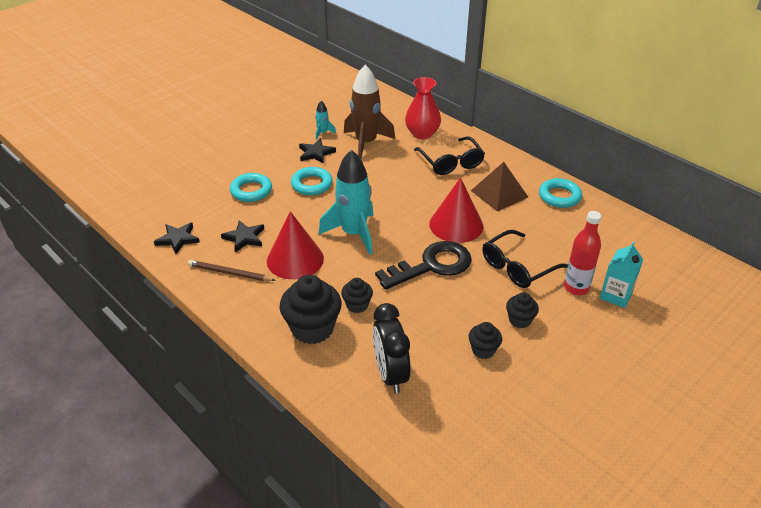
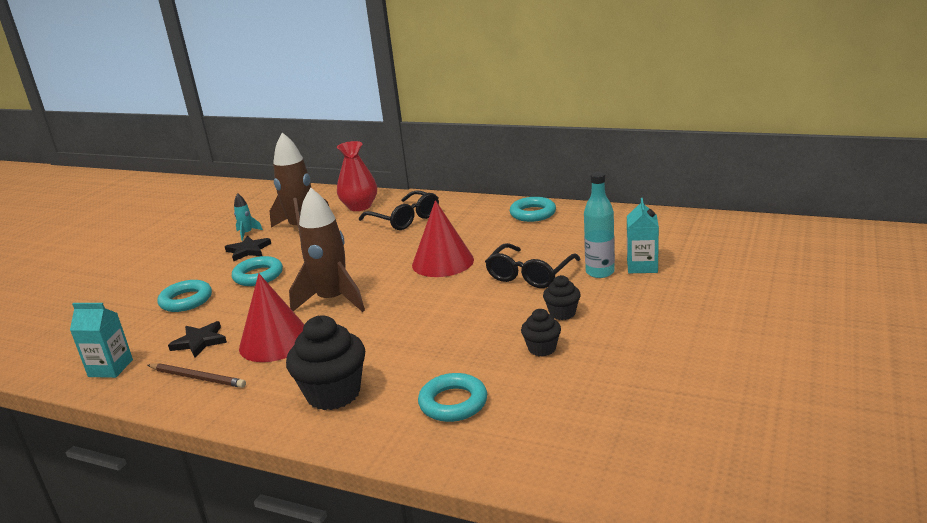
camera: 20 degrees left, 15 degrees down
black star [154,222,200,254] -> turquoise carton [70,303,133,378]
brown pencil [188,260,276,281] -> brown pencil turned 150 degrees counterclockwise [148,363,246,388]
turquoise rocket [319,150,373,255] -> brown rocket [289,188,365,312]
black cupcake [341,278,373,313] -> none
black clock [373,303,411,394] -> turquoise ring [418,373,487,422]
black key [375,241,472,290] -> none
brown pyramid [471,162,528,212] -> none
red bottle [564,211,601,295] -> turquoise bottle [584,172,615,278]

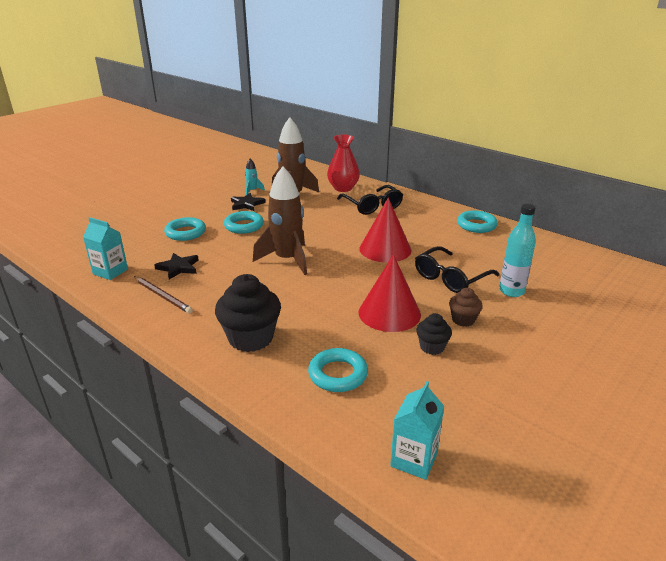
camera: 15 degrees right, 5 degrees up
red cone [239,273,304,362] -> red cone moved to [358,254,421,332]
black cupcake [543,275,581,320] -> brown cupcake [449,288,483,327]
turquoise carton [627,198,659,273] -> turquoise carton moved to [390,381,444,480]

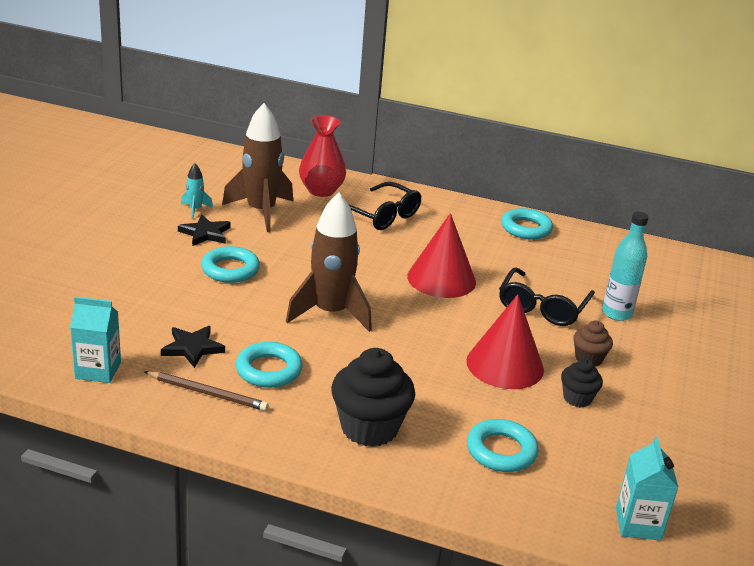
camera: 25 degrees left, 0 degrees up
turquoise ring [164,217,206,241] -> turquoise ring moved to [236,342,303,388]

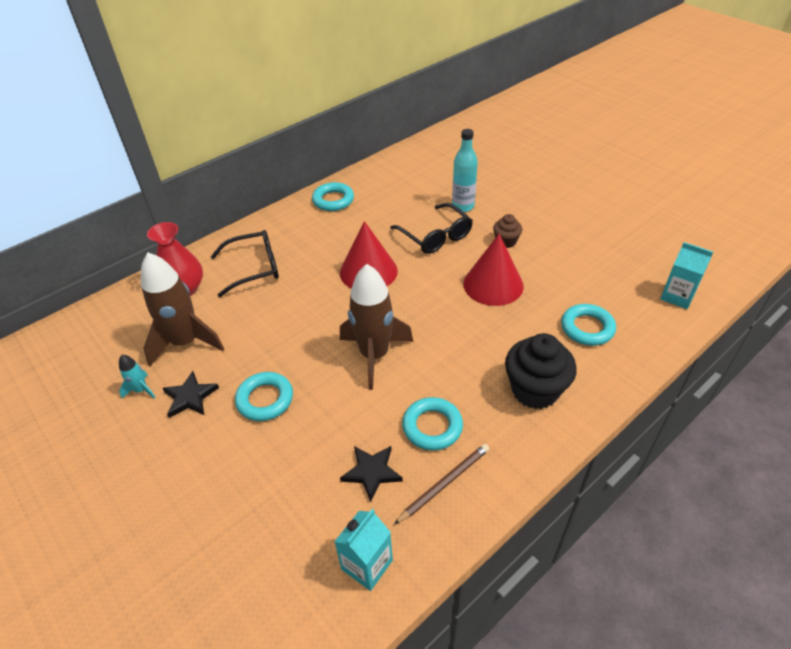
camera: 55 degrees left, 15 degrees up
black cupcake [561,358,603,407] -> none

